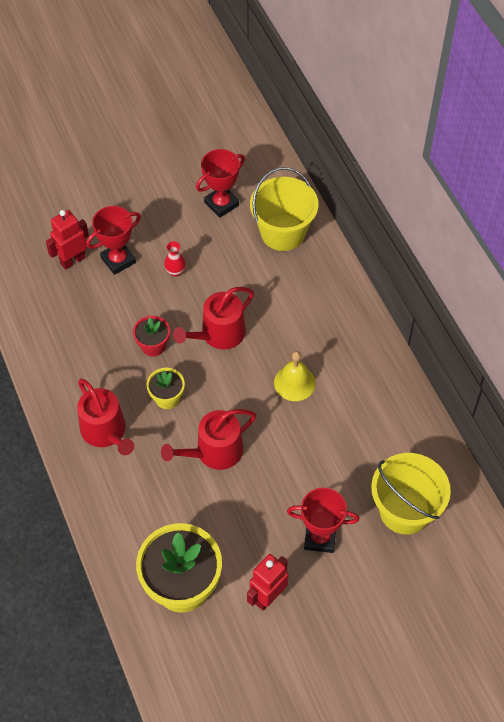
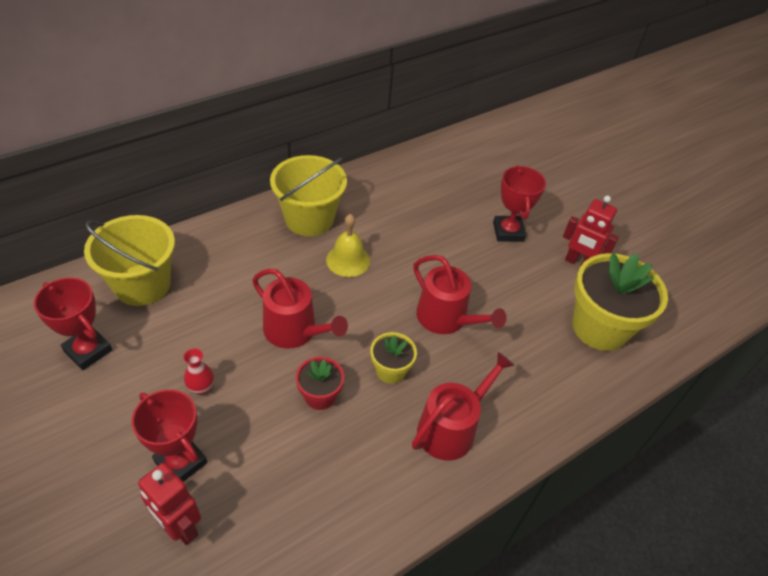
camera: 105 degrees left, 10 degrees down
yellow bucket [371,453,451,534] -> yellow bucket moved to [270,155,347,236]

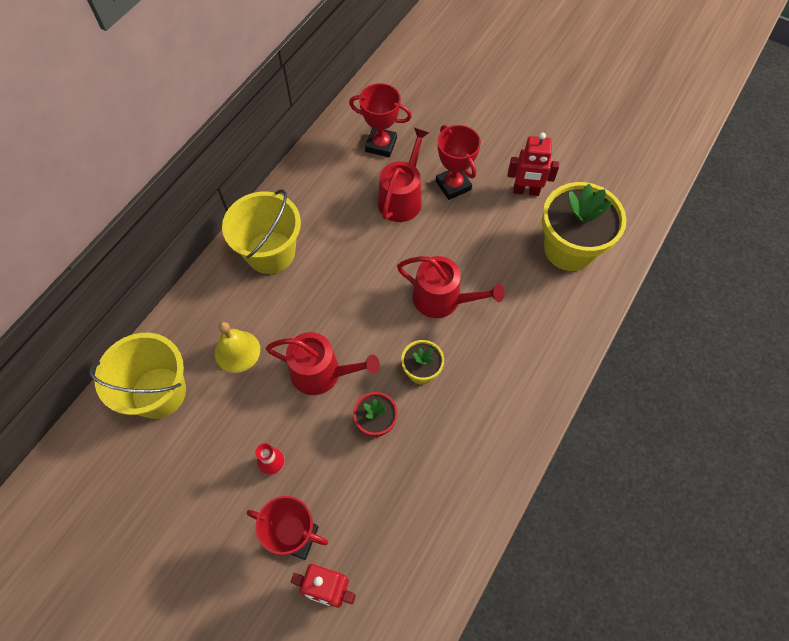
camera: 20 degrees left, 15 degrees up
red trophy [34,277,112,370] -> red trophy moved to [349,83,412,157]
yellow bell [326,214,370,277] -> yellow bell moved to [215,322,260,373]
red watering can [412,352,515,461] -> red watering can moved to [378,128,429,222]

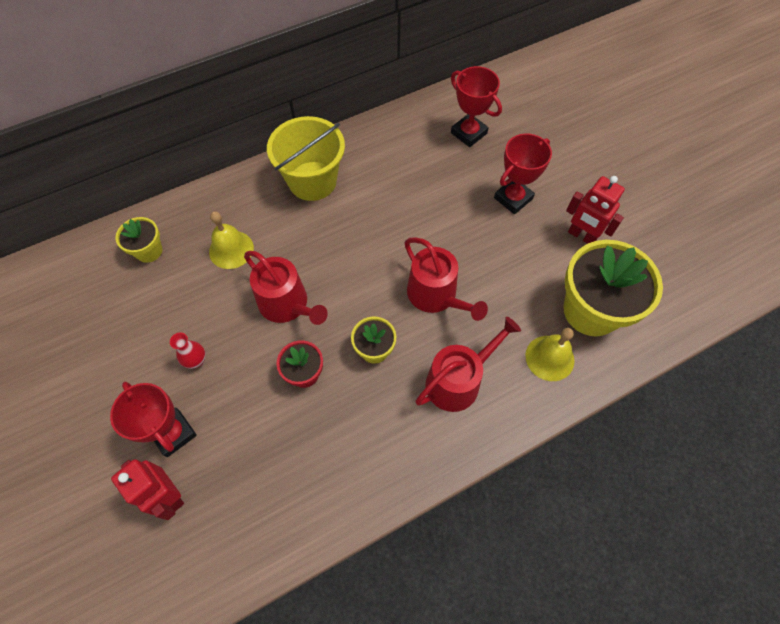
camera: 30 degrees right, 0 degrees up
yellow bucket [89,333,186,419] -> yellow flower pot [115,217,162,263]
red watering can [378,128,429,222] -> red watering can moved to [415,317,521,412]
red trophy [436,125,481,200] -> red trophy turned 45 degrees clockwise [494,133,552,214]
none -> yellow bell [525,328,574,381]

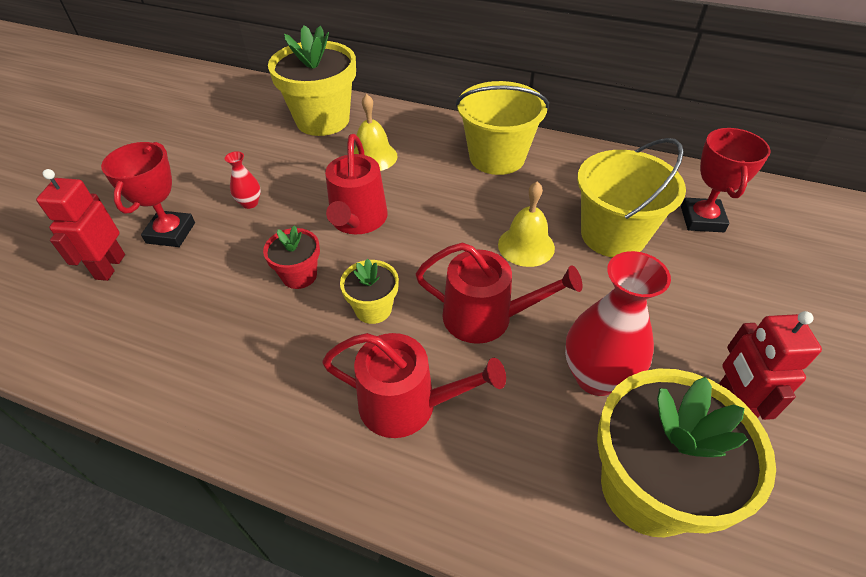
camera: 50 degrees right, 15 degrees down
yellow flower pot [115,217,162,263] -> yellow flower pot [268,25,356,136], size x2.02
red watering can [405,237,488,321] -> red watering can turned 90 degrees counterclockwise [416,242,582,344]
red trophy [494,133,552,214] -> none
yellow bell [525,328,574,381] -> yellow bell moved to [498,182,555,267]
none -> red vase [565,251,671,396]
none -> yellow bucket [577,138,686,258]

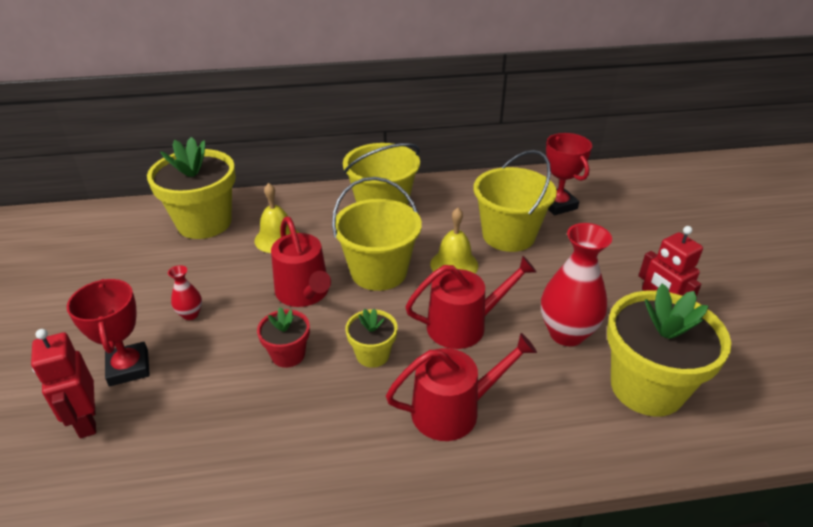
camera: 30 degrees left, 10 degrees down
none -> yellow bucket [332,177,422,291]

